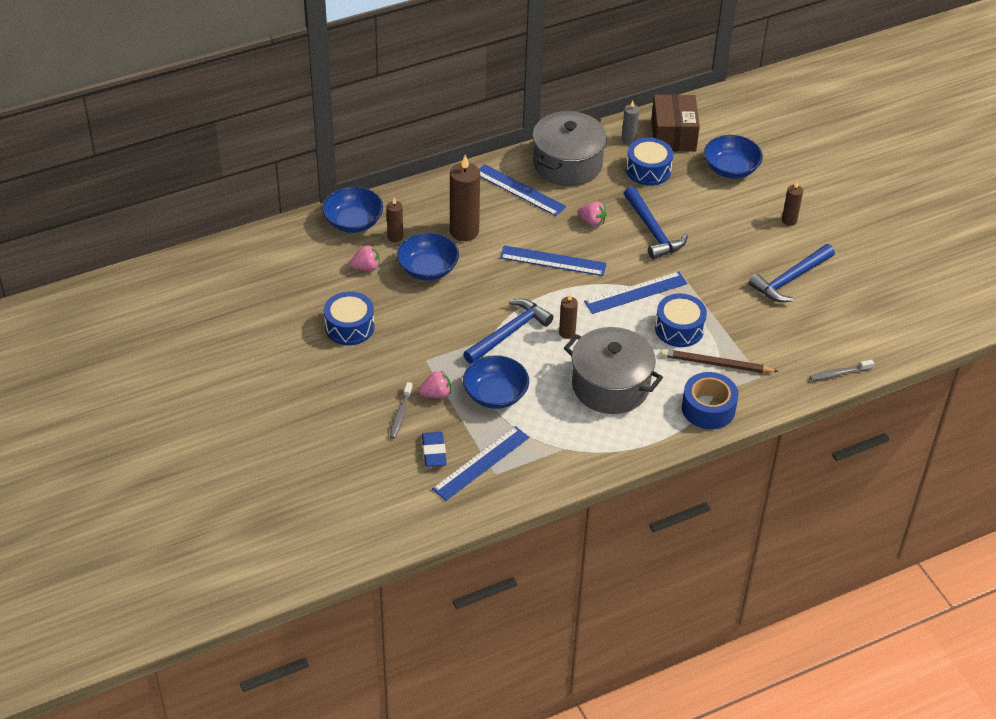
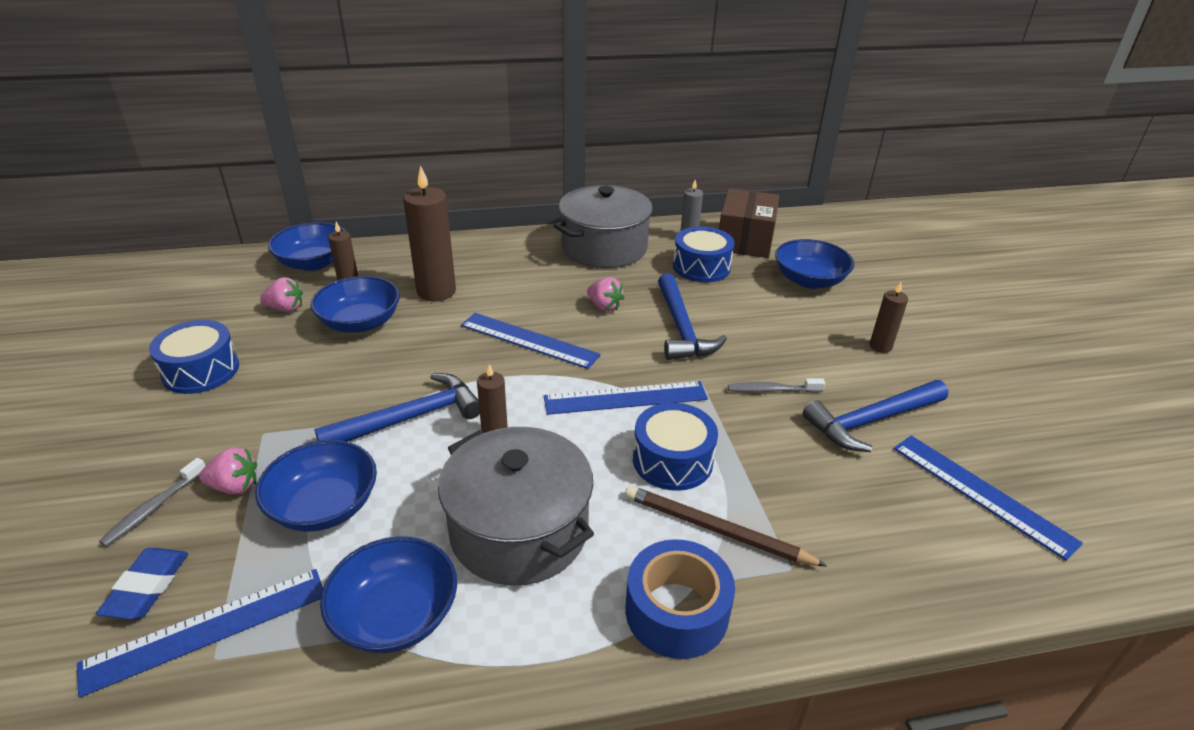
camera: 15 degrees right, 10 degrees down
blue ruler [479,164,566,216] -> blue ruler moved to [894,435,1083,561]
grey toothbrush [810,360,874,381] -> grey toothbrush moved to [728,378,825,393]
none -> blue bowl [320,536,457,653]

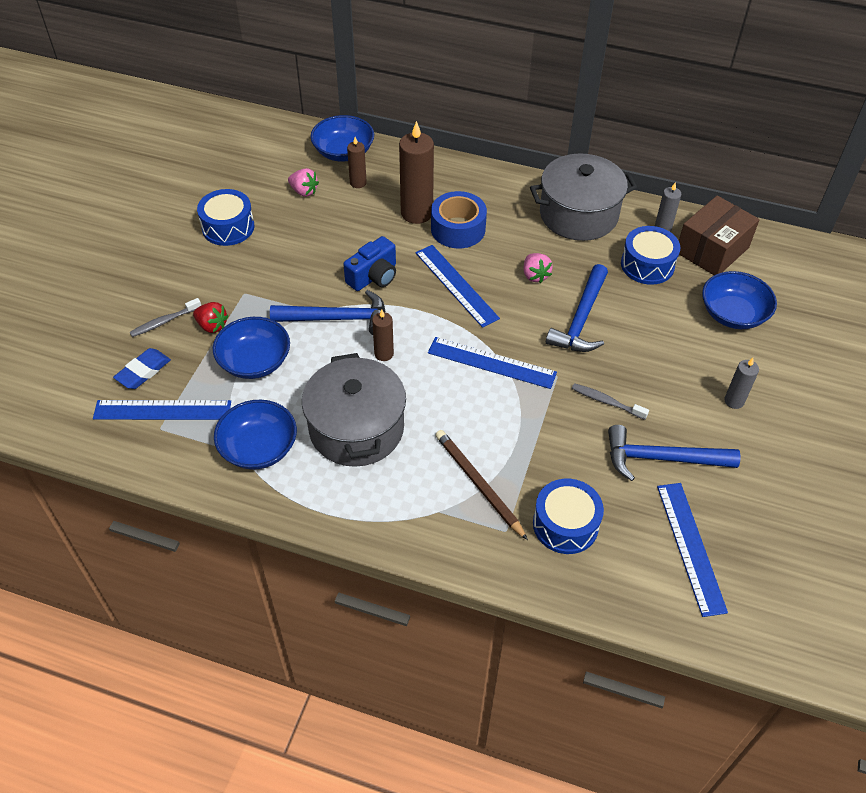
camera: 30 degrees right, 15 degrees up
pink strawberry [199,448,257,495] -> red strawberry [193,302,228,333]
blue bowl [310,276,400,333] -> none
blue tape [625,539,735,659] -> blue tape moved to [431,191,487,248]
blue drum [633,403,718,491] -> blue drum moved to [533,479,604,554]
brown candle [870,282,908,353] -> grey candle [724,358,759,409]
none -> blue camera [343,236,396,291]

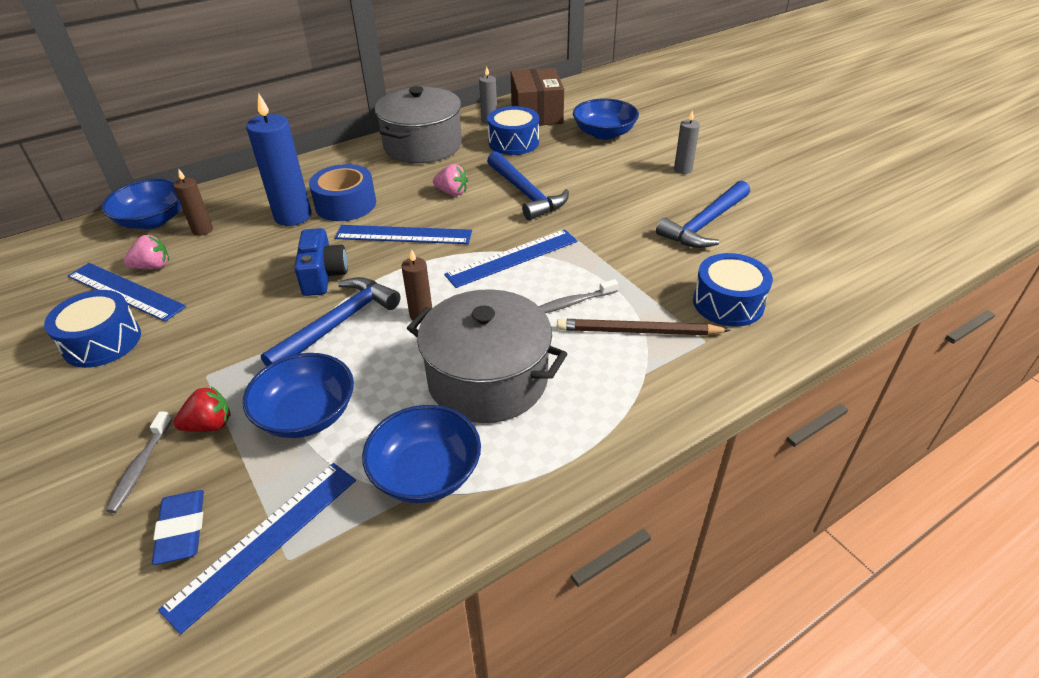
camera: 50 degrees left, 10 degrees down
brown candle [399,121,434,224] -> blue candle [246,93,311,226]
grey toothbrush [572,383,649,420] -> grey toothbrush moved to [539,279,618,313]
blue ruler [657,483,728,617] -> blue ruler moved to [68,263,186,322]

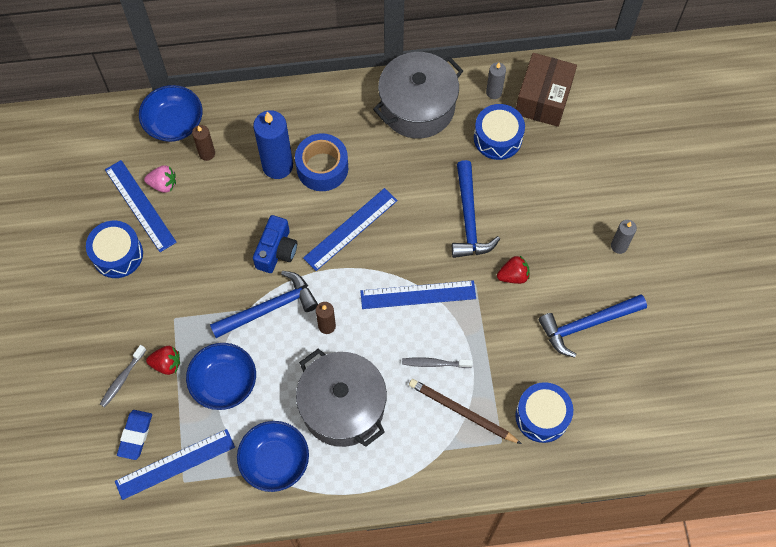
camera: 25 degrees right, 25 degrees up
blue ruler [335,225,472,244] -> blue ruler turned 75 degrees counterclockwise [303,188,398,271]
pink strawberry [433,164,468,196] -> none
blue bowl [573,99,639,140] -> none
none -> red strawberry [497,256,530,284]

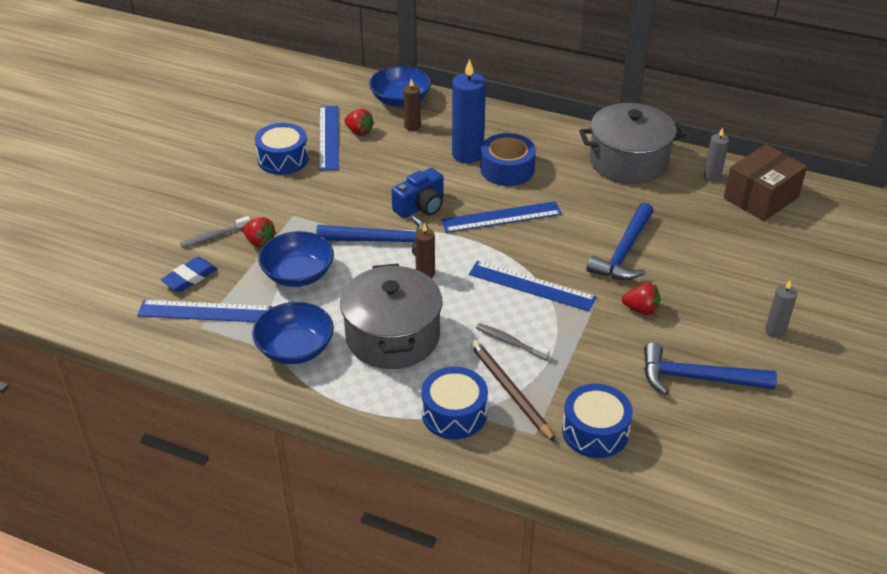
camera: 30 degrees right, 25 degrees down
pink strawberry [144,165,176,193] -> red strawberry [344,109,374,136]
blue drum [474,104,525,160] -> blue drum moved to [421,367,488,440]

